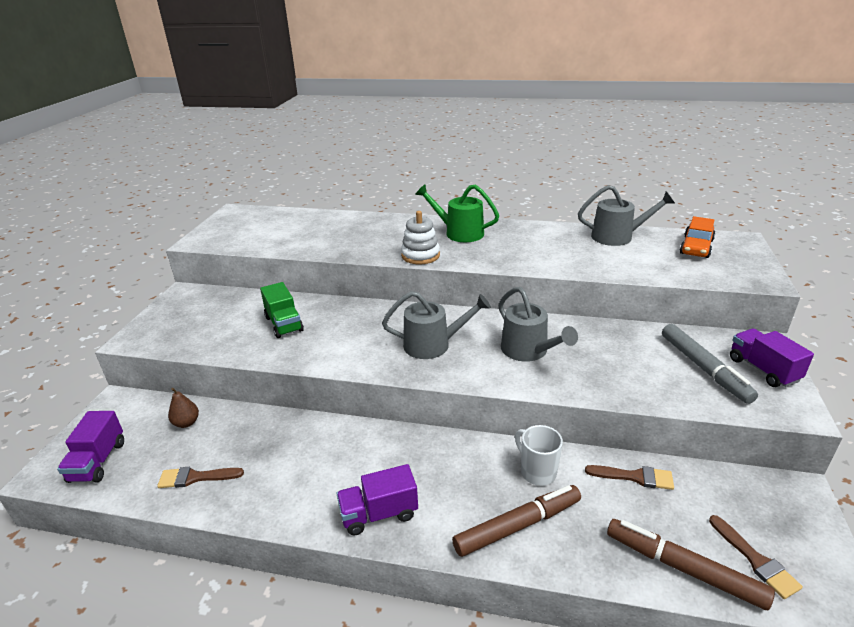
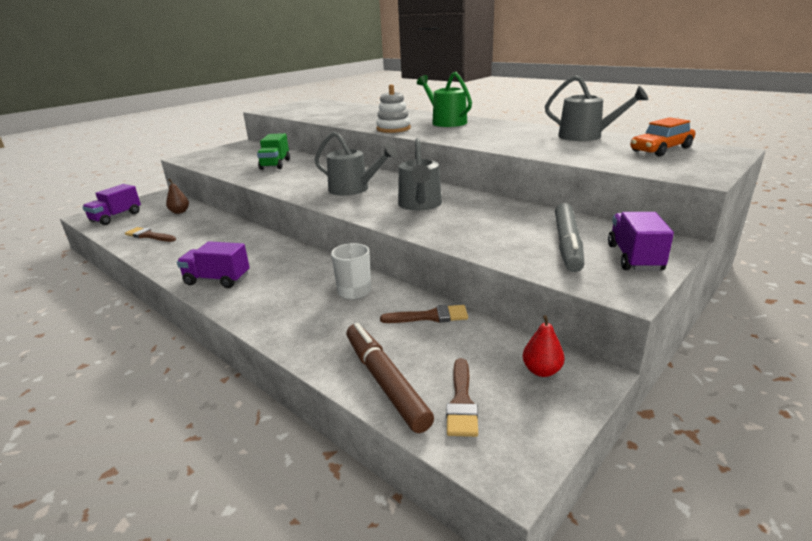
camera: 30 degrees right, 5 degrees down
brown marker [452,485,581,557] -> none
brown brush [585,465,674,490] -> brown brush turned 45 degrees counterclockwise [380,305,468,323]
none -> red pear [523,315,565,377]

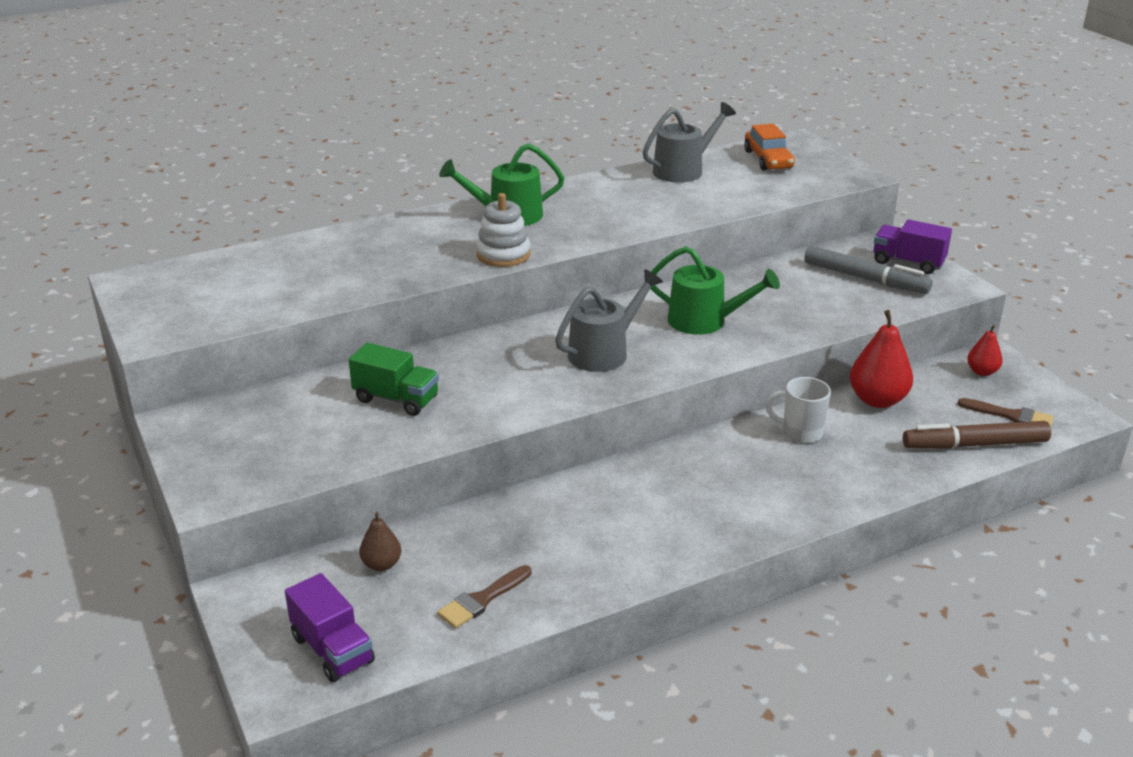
camera: 70 degrees left, 5 degrees up
purple truck [177,241,250,288] -> none
brown brush [380,305,468,323] -> red pear [850,310,913,408]
grey watering can [398,138,442,211] -> green watering can [650,246,780,335]

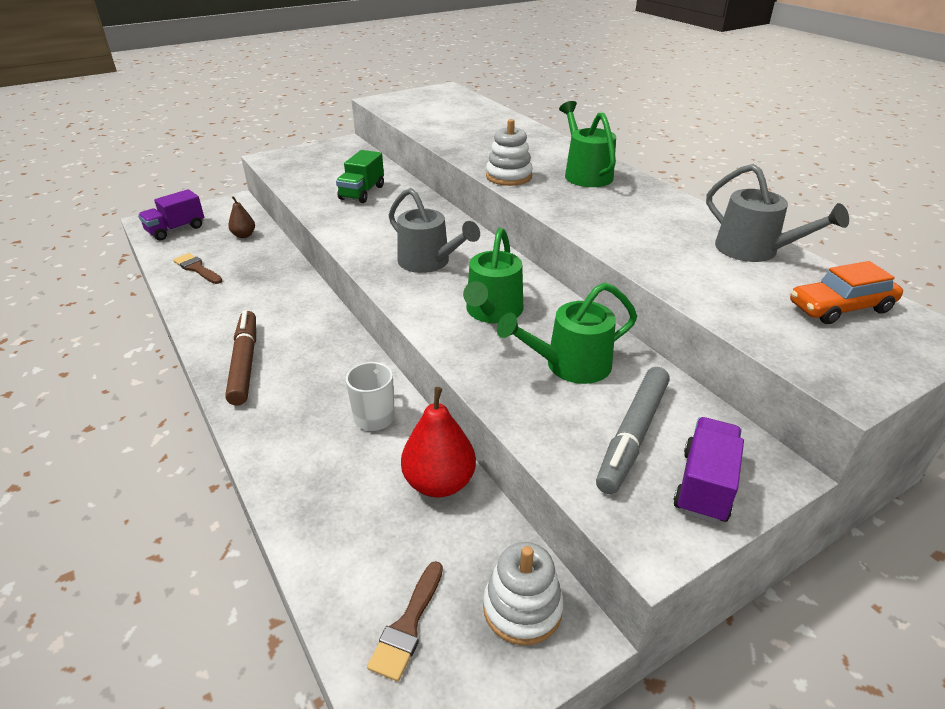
camera: 85 degrees right, 5 degrees up
brown marker [903,421,1051,449] -> brown marker moved to [225,310,256,405]
red pear [967,325,1003,376] -> white stacking toy [483,542,564,646]
none -> green watering can [497,282,637,384]

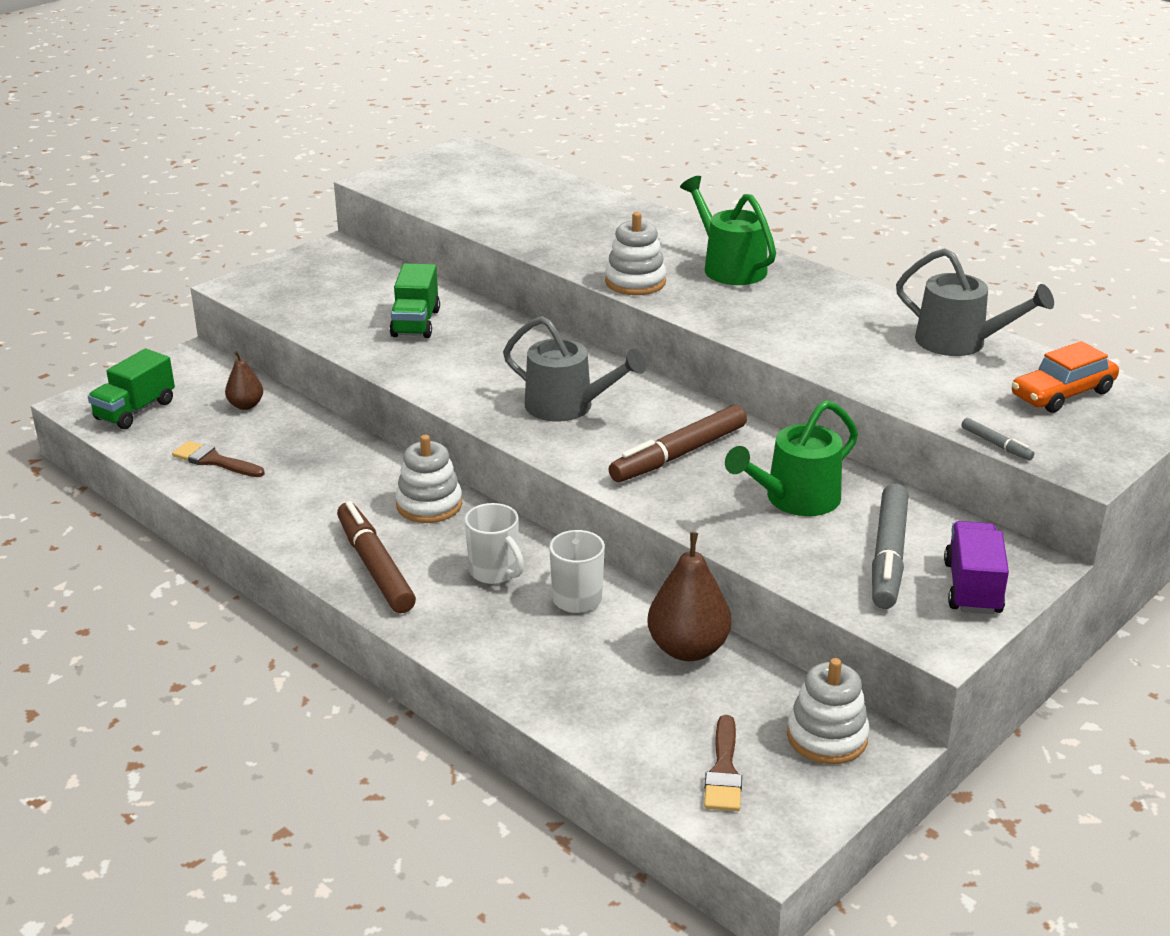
camera: 15 degrees left, 5 degrees down
purple truck [138,189,204,240] -> green truck [88,349,175,429]
red pear [401,387,476,498] -> brown pear [647,532,731,661]
green watering can [463,228,523,323] -> brown marker [609,405,747,482]
none -> white stacking toy [395,435,462,523]
none -> white mug [464,503,524,584]
none -> grey marker [962,418,1034,461]

